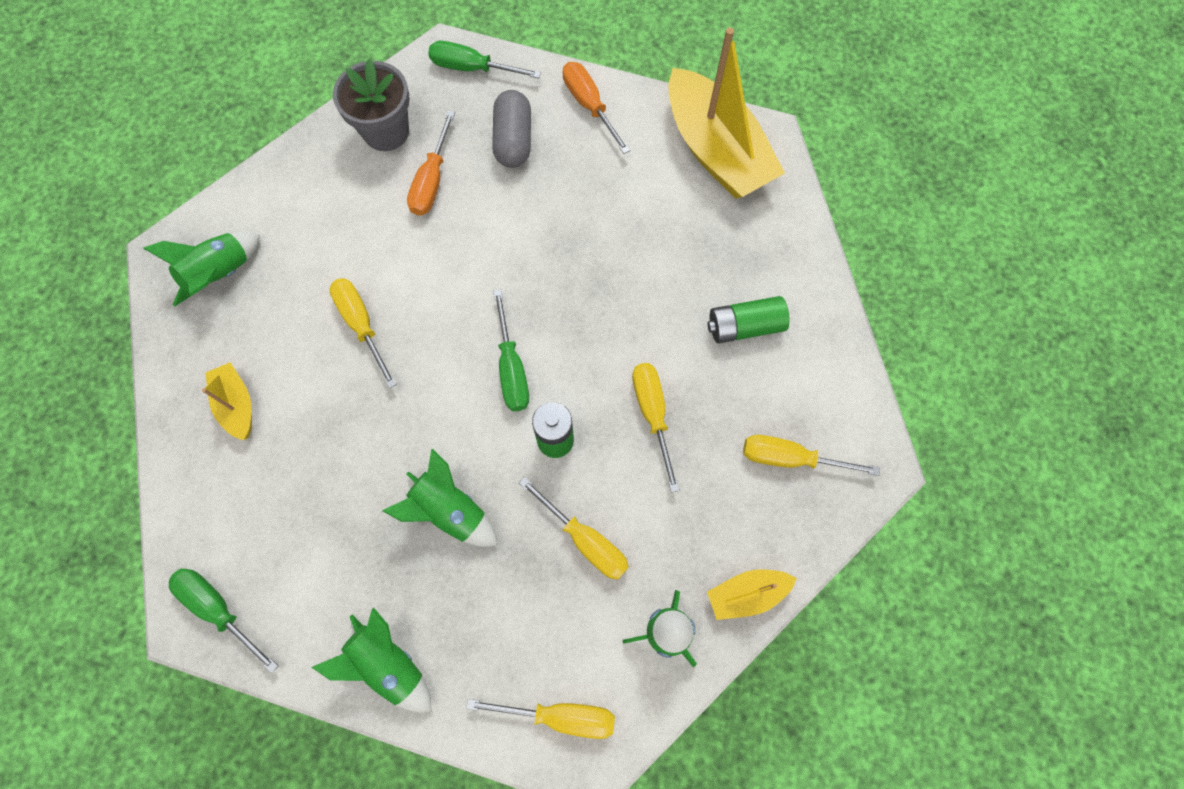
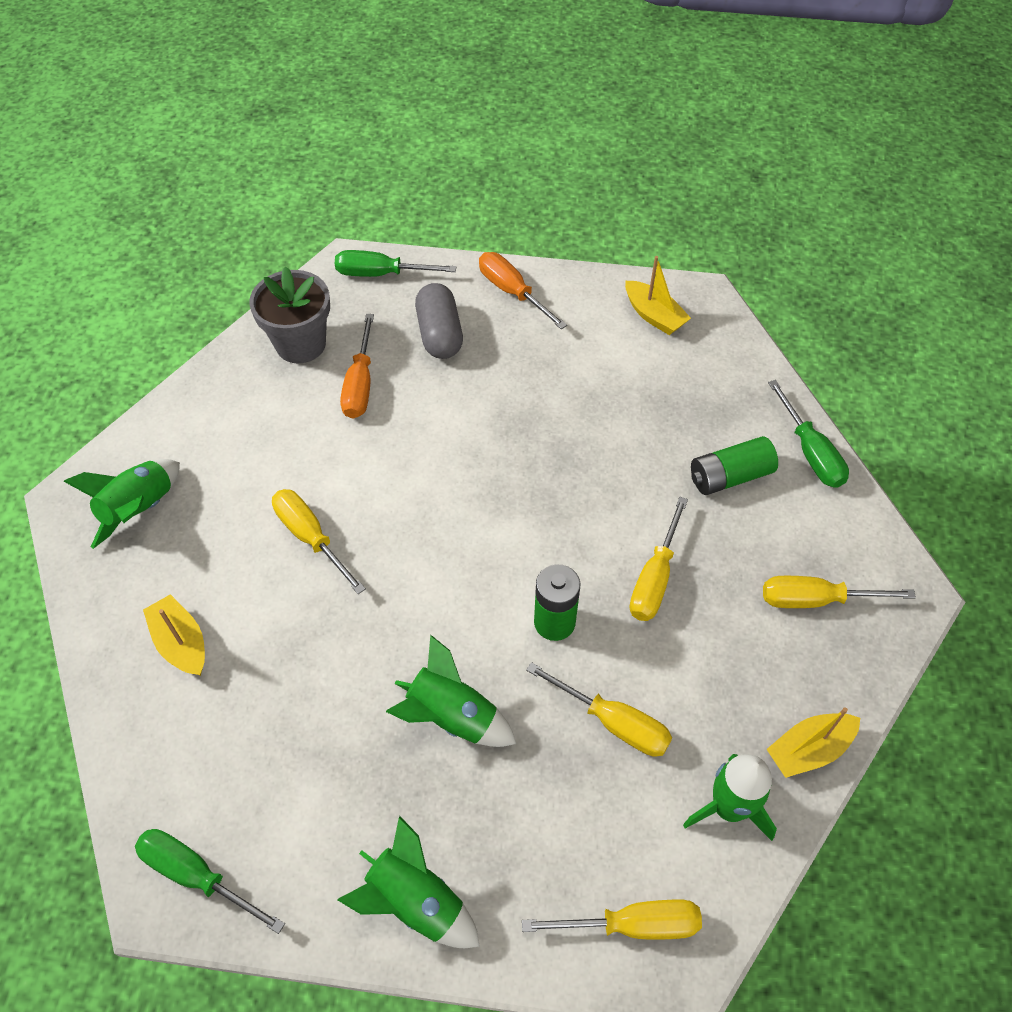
camera: 10 degrees left, 15 degrees down
green screwdriver [493,289,529,411] -> green screwdriver moved to [768,380,849,488]
yellow screwdriver [632,363,680,492] -> yellow screwdriver turned 135 degrees counterclockwise [629,497,688,621]
yellow boat [668,27,785,199] -> yellow boat [625,256,691,335], size x0.48

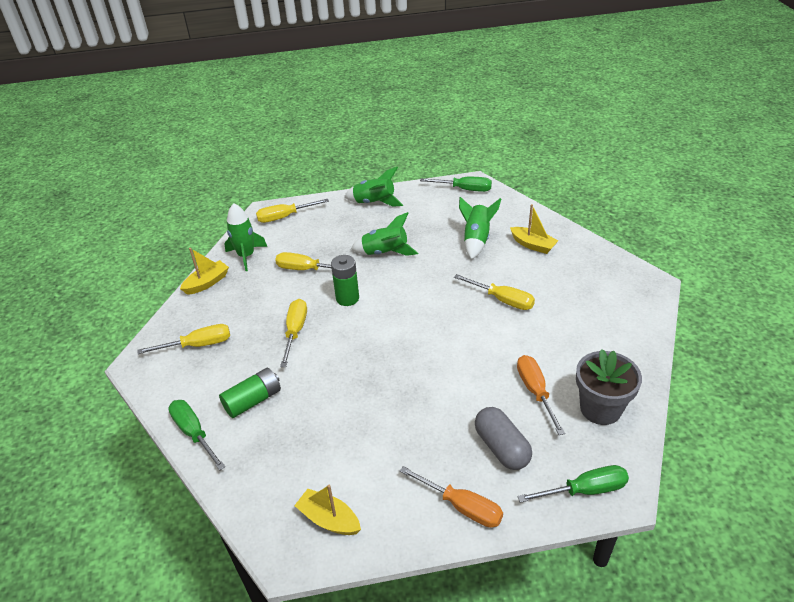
camera: 165 degrees right, 15 degrees down
green rocket [63,459,180,549] -> green rocket moved to [459,197,501,260]

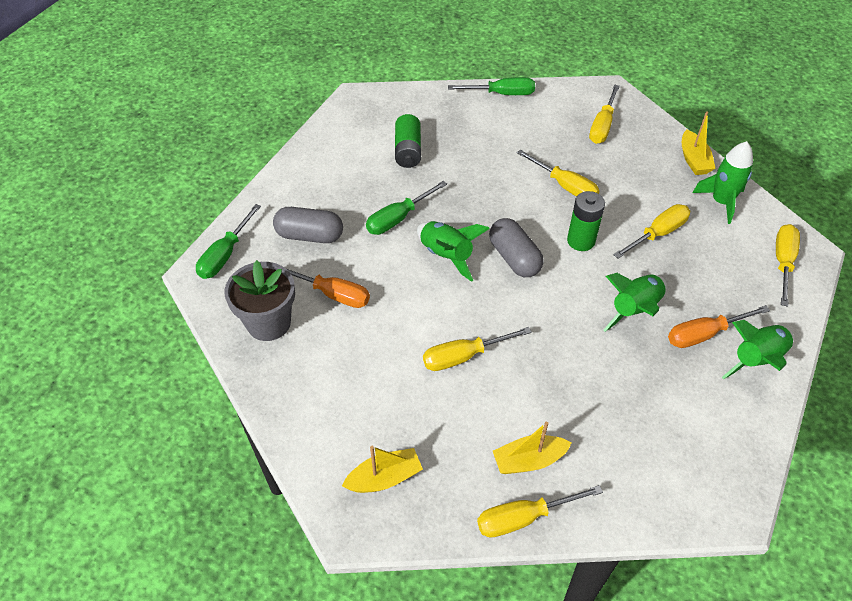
camera: 125 degrees right, 10 degrees up
green battery [219,368,281,418] -> green battery moved to [395,114,421,168]
yellow boat [294,485,361,535] -> yellow boat moved to [342,446,423,493]
orange screwdriver [400,466,503,528] -> orange screwdriver moved to [668,305,770,348]
green screwdriver [420,177,492,192] -> green screwdriver moved to [366,181,447,235]
green rocket [459,197,501,260] -> green rocket moved to [417,221,490,282]
none -> yellow screwdriver [477,485,603,538]
none -> grey capsule [489,218,544,277]

